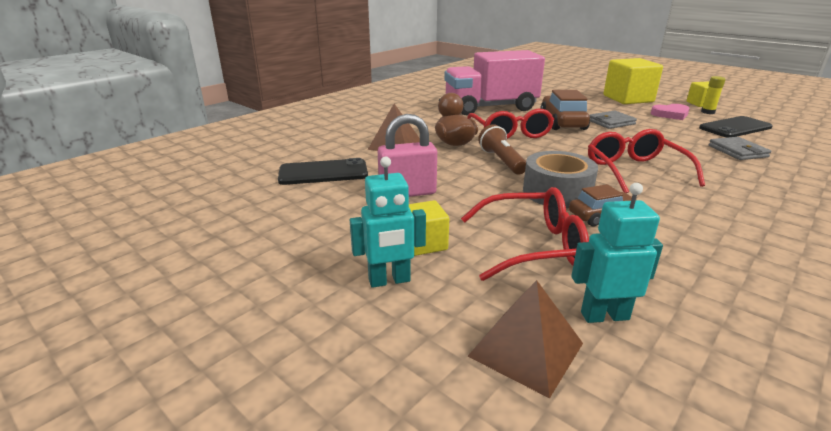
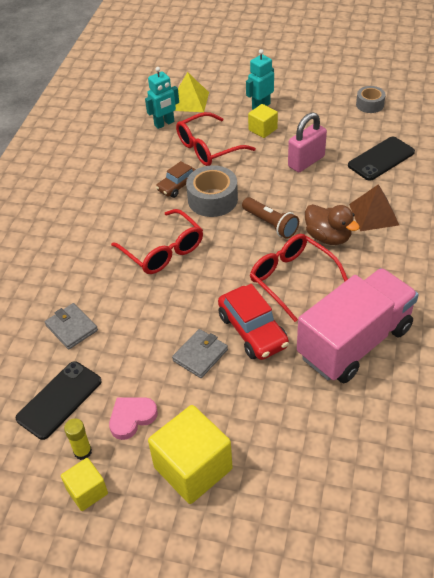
camera: 155 degrees right, 20 degrees up
brown pyramid [468,280,583,398] -> yellow pyramid [175,72,209,112]
brown car [540,90,590,130] -> red car [218,284,289,360]
none -> grey tape [356,86,386,113]

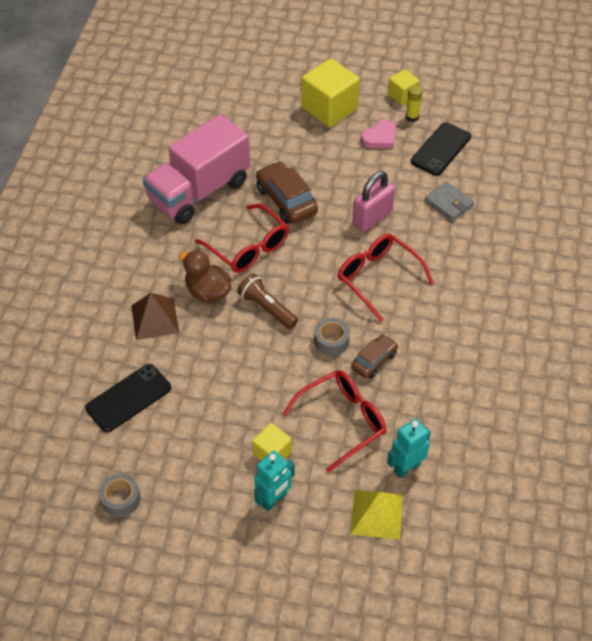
camera: 175 degrees right, 5 degrees up
grey wallet [172,329,228,378] -> none
grey tape [186,165,238,217] -> grey tape [314,318,350,356], size x0.62
red car [218,284,289,360] -> brown car [256,161,318,224]
pink padlock [288,112,327,173] -> pink padlock moved to [353,171,395,232]

